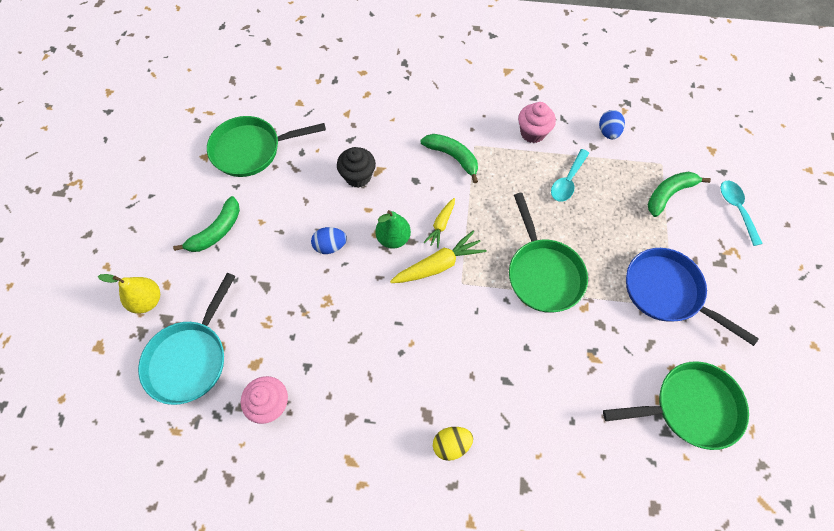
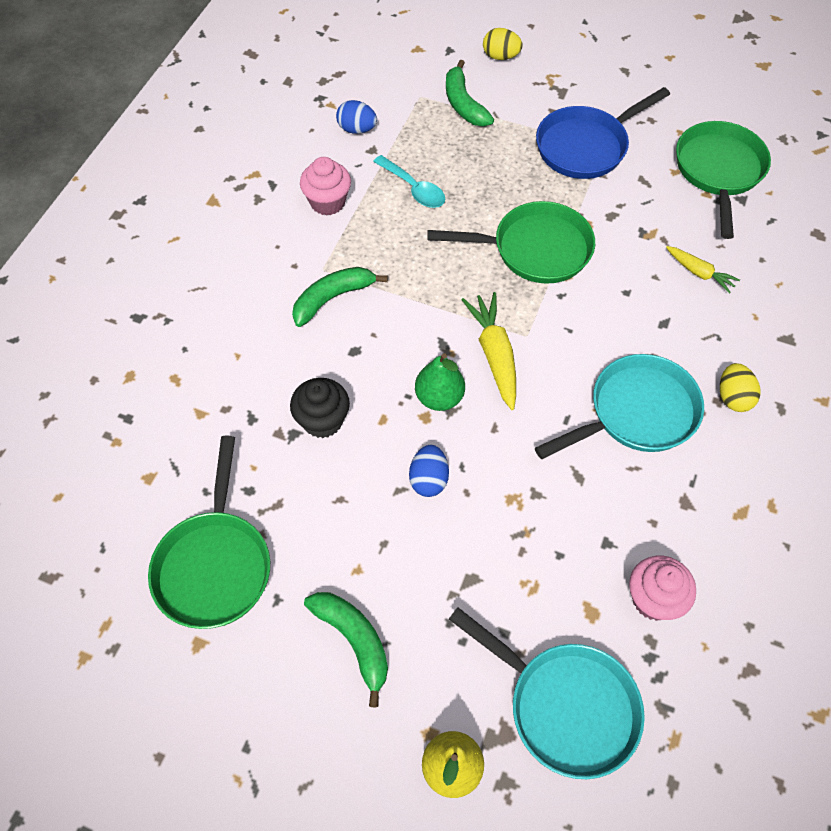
camera: 75 degrees left, 5 degrees down
yellow carrot [424,198,455,248] -> yellow carrot moved to [666,246,740,294]
turquoise spoon [720,181,763,246] -> yellow egg [483,28,523,60]
none -> turquoise pan [535,354,704,459]

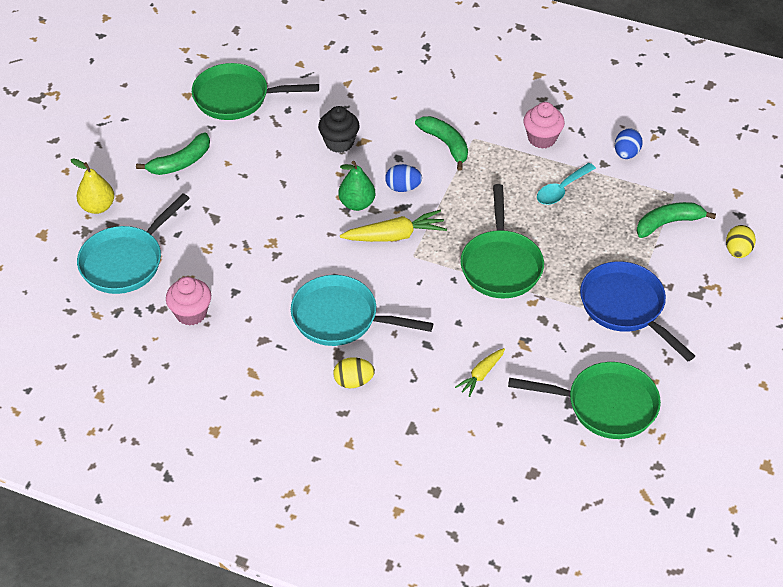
camera: 90 degrees right, 10 degrees down
blue egg [409,445,449,497] -> blue egg moved to [385,164,422,192]
turquoise pan [535,354,704,459] -> turquoise pan turned 135 degrees clockwise [291,275,434,346]

